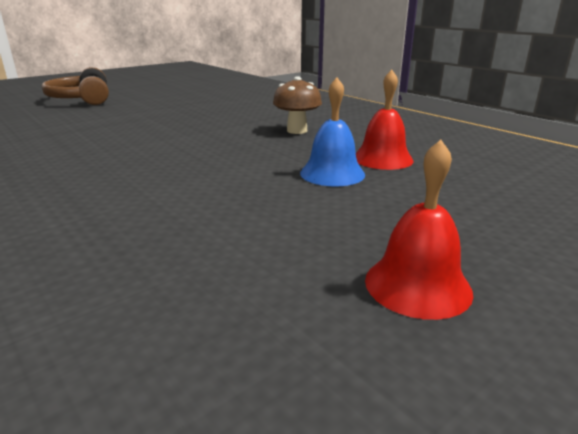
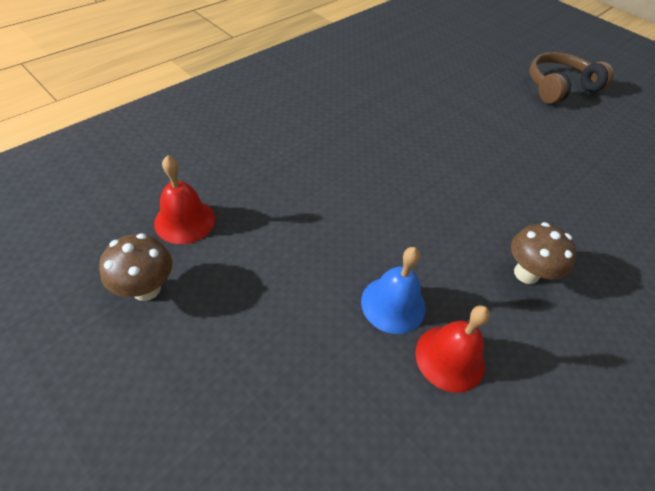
camera: 80 degrees right, 25 degrees up
red bell [365,140,473,320] -> red bell moved to [154,155,215,244]
none -> brown mushroom [99,233,172,301]

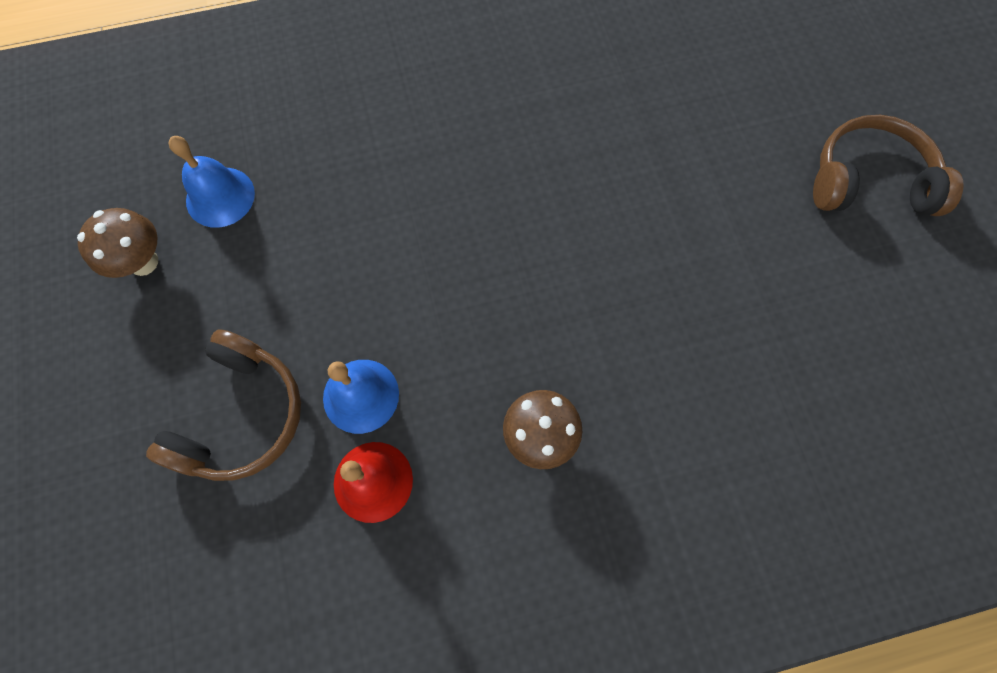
camera: 35 degrees right, 20 degrees up
red bell [154,155,215,244] -> blue bell [168,136,255,228]
none -> brown headphones [146,329,301,481]

